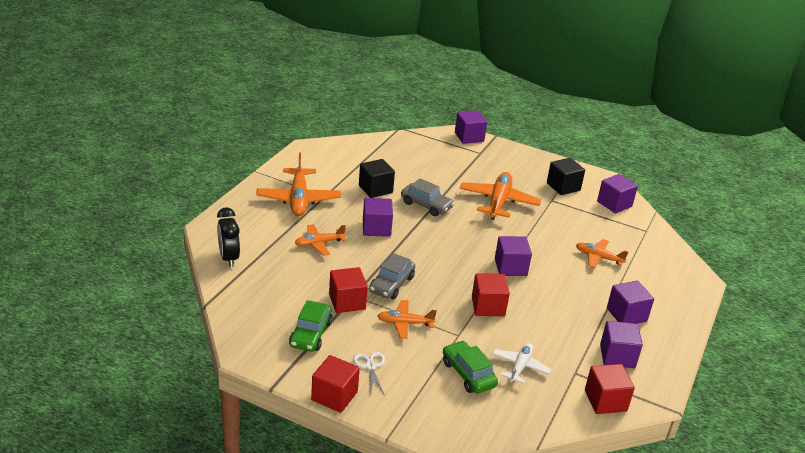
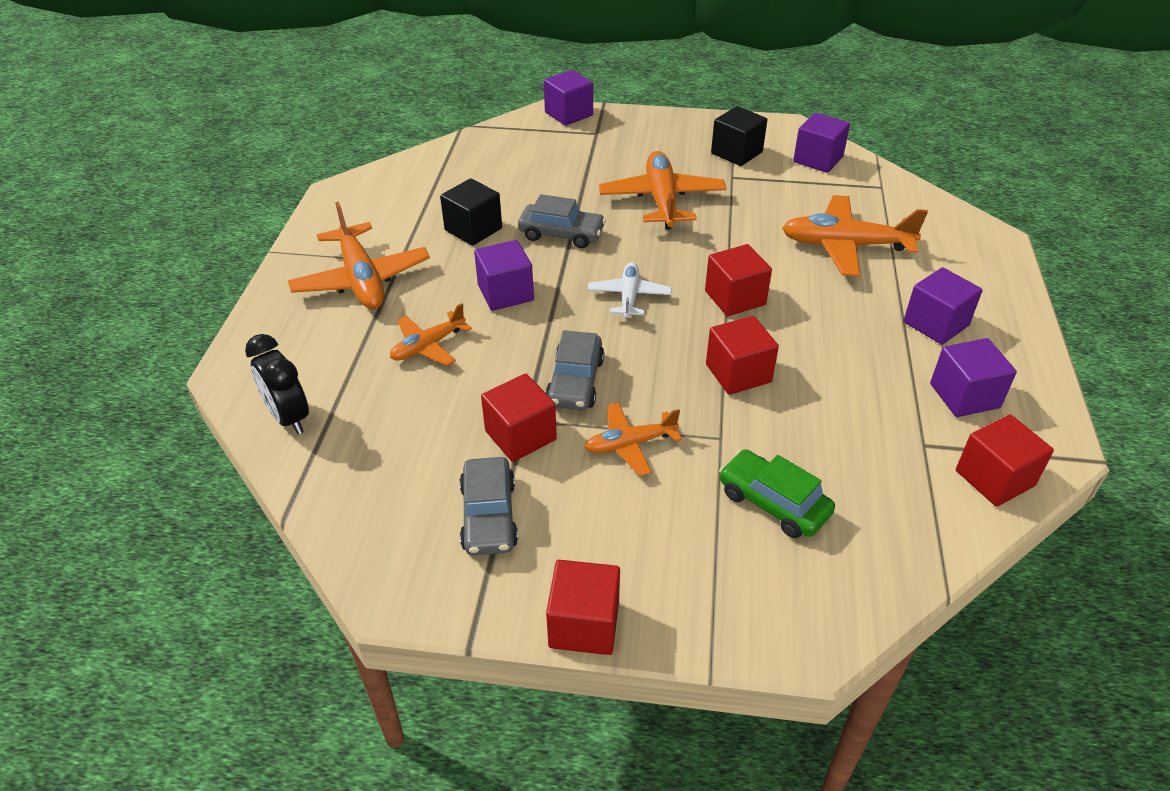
camera: 15 degrees left, 10 degrees up
green car [289,300,333,352] -> grey car [459,457,518,556]
white scissors [353,352,385,394] -> none
white plane [492,343,552,384] -> white plane moved to [587,262,672,319]
purple cube [495,236,532,276] -> red cube [705,244,772,316]
orange plane [576,239,628,268] -> orange plane [782,195,928,277], size x1.70

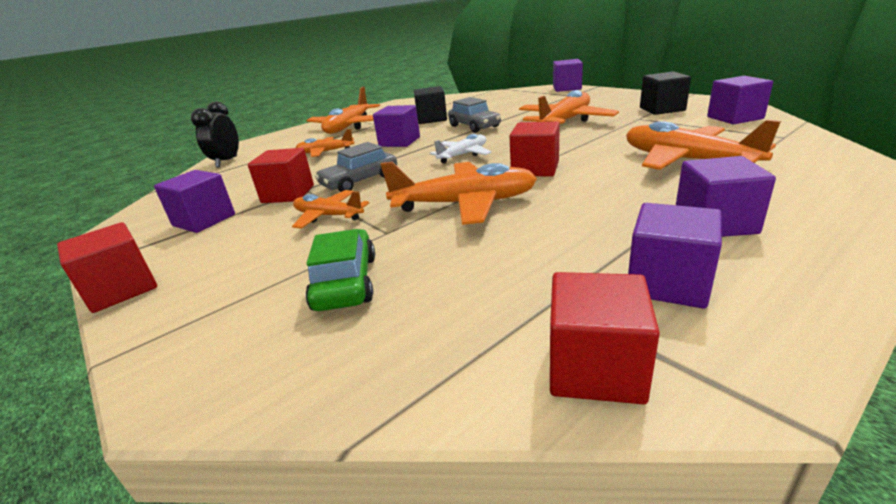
camera: 45 degrees right, 15 degrees down
grey car [459,457,518,556] -> purple cube [154,170,235,233]
red cube [706,316,779,395] -> orange plane [381,162,537,225]

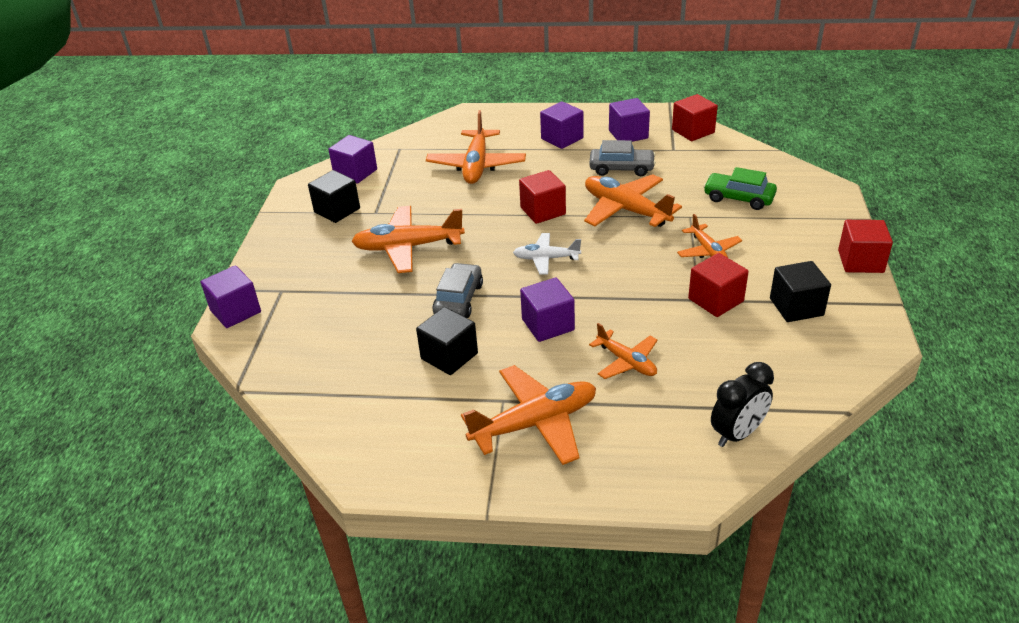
camera: 135 degrees left, 10 degrees up
purple cube [154,170,235,233] -> black cube [770,261,831,322]
green car [306,229,375,311] -> green car turned 75 degrees clockwise [703,167,777,210]
grey car [315,142,397,192] -> grey car moved to [589,140,656,176]

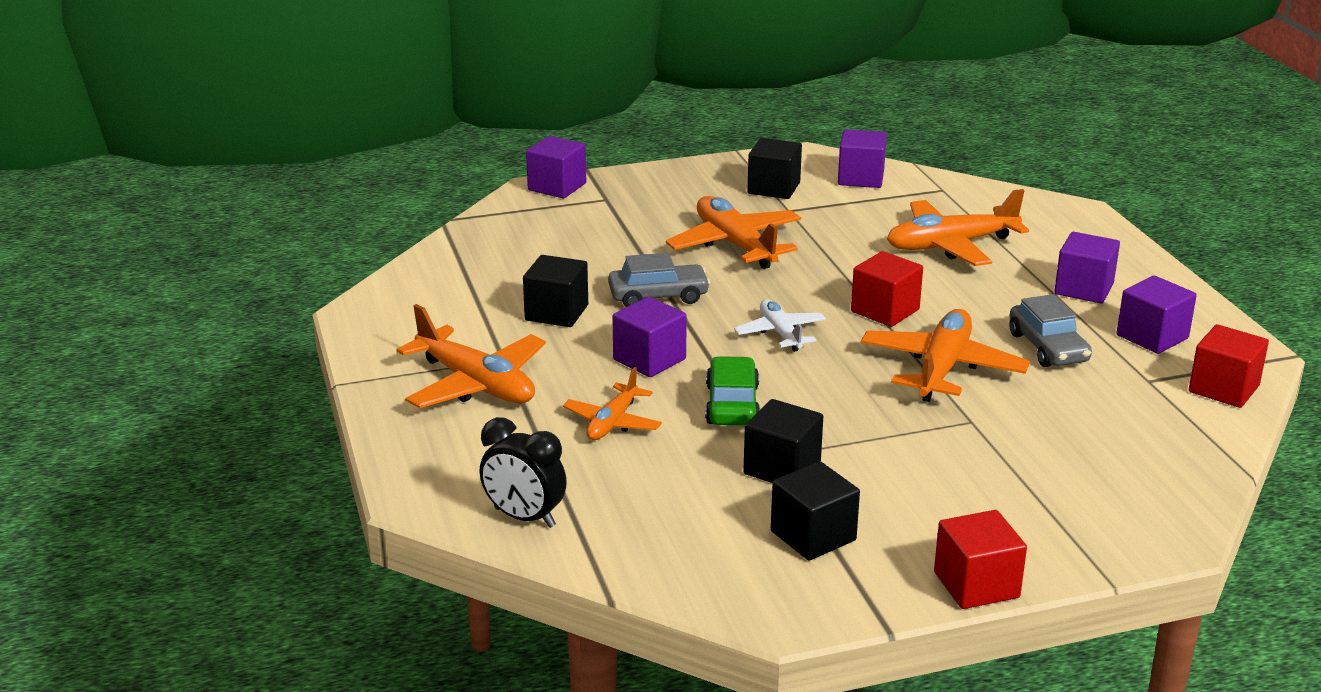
camera: 65 degrees right, 10 degrees down
orange plane [677,214,742,258] -> none
red cube [688,253,749,317] -> black cube [743,399,823,483]
green car [703,167,777,210] -> green car moved to [705,356,760,425]

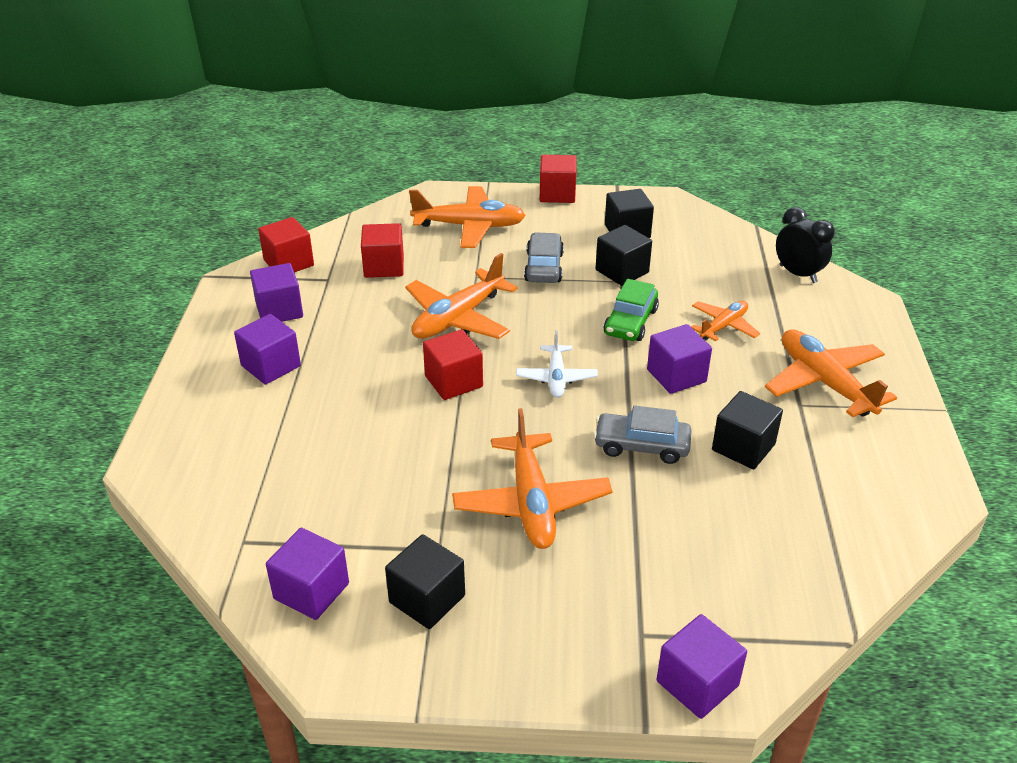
camera: 160 degrees left, 10 degrees up
orange plane [887,189,1029,266] -> orange plane moved to [409,186,526,248]
grey car [1009,294,1092,367] -> grey car moved to [524,232,564,283]
none -> red cube [361,223,404,278]

